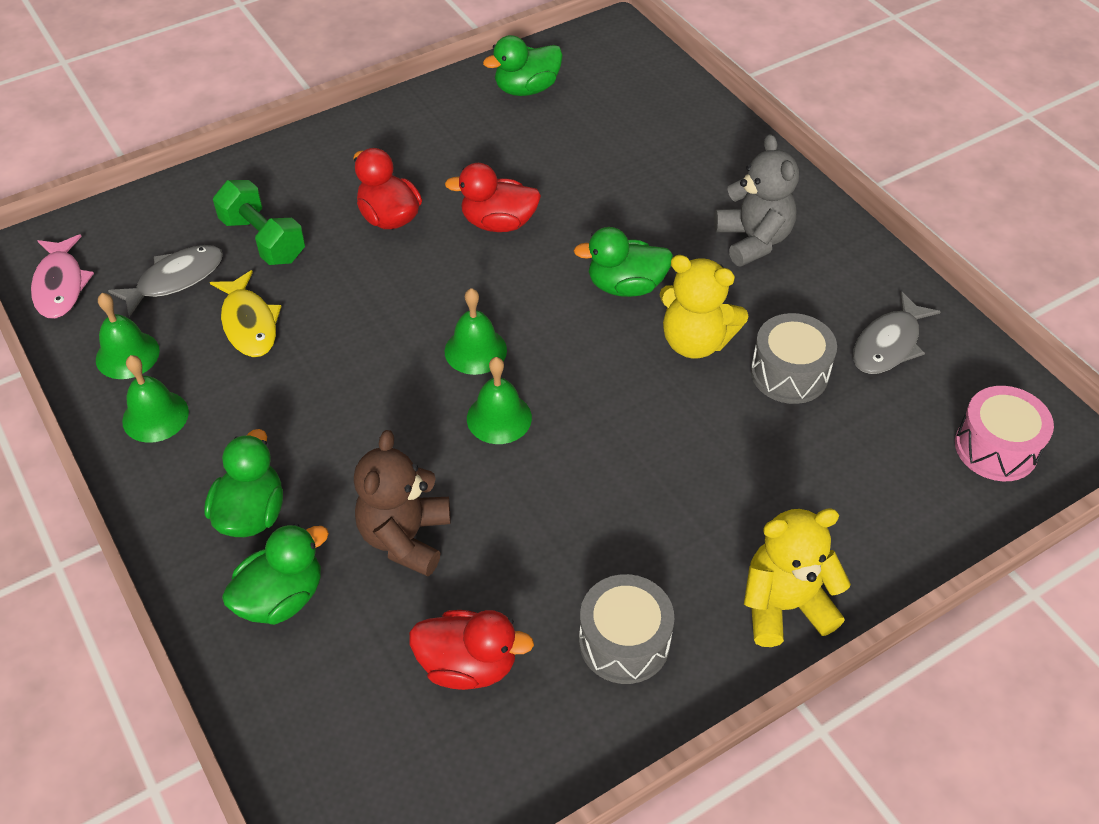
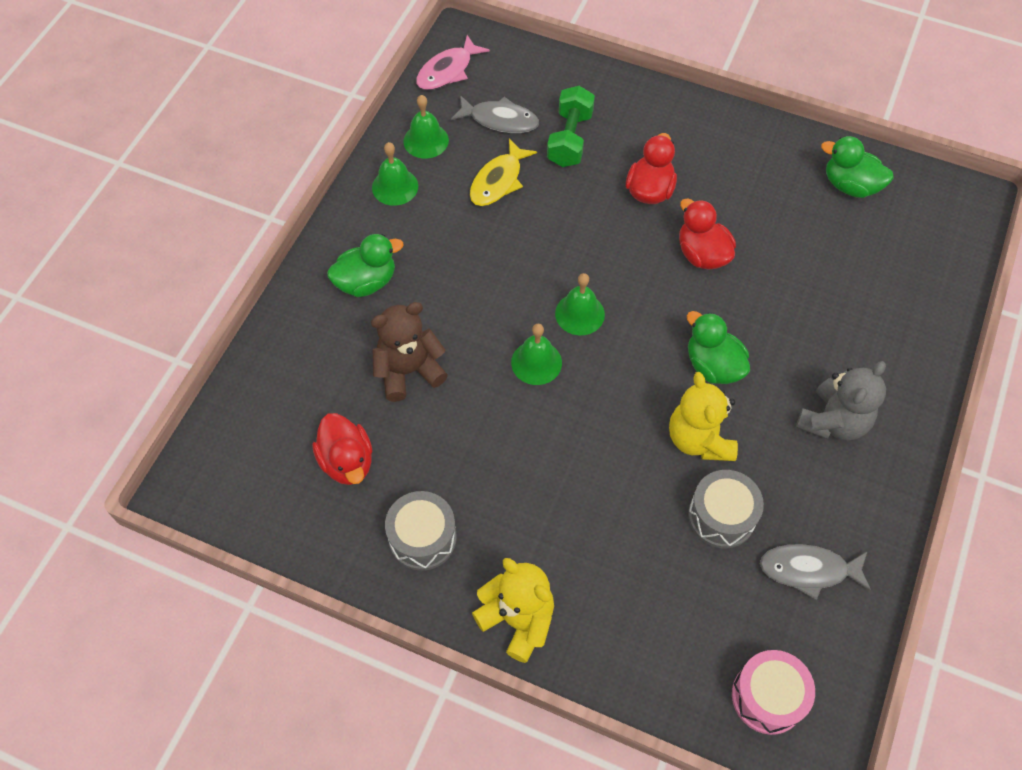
camera: 55 degrees right, 10 degrees up
green duck [222,524,329,625] -> none

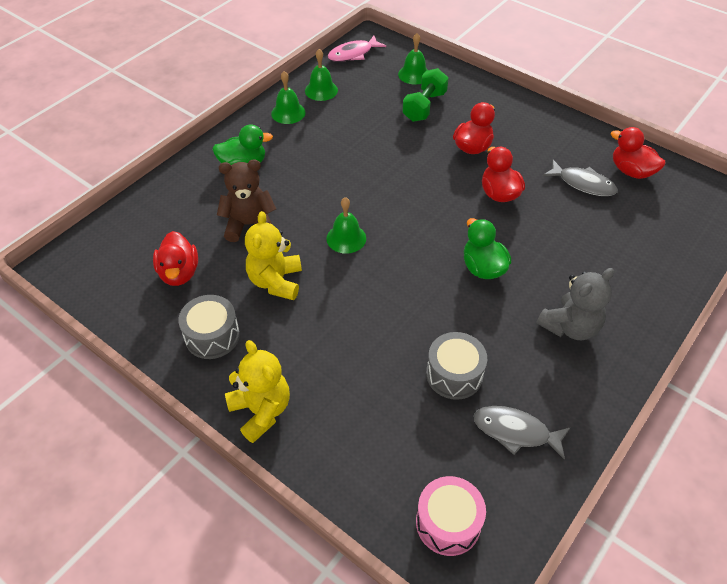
camera: 15 degrees right, 10 degrees down
grey fish [451,95,539,133] -> grey fish moved to [543,160,618,196]
yellow fish [470,138,537,206] -> none
green bell [555,273,605,335] -> green bell moved to [398,33,428,85]
yellow teddy bear [669,372,738,461] -> yellow teddy bear moved to [245,211,302,300]
green duck [821,136,894,198] -> red duck [611,127,665,179]

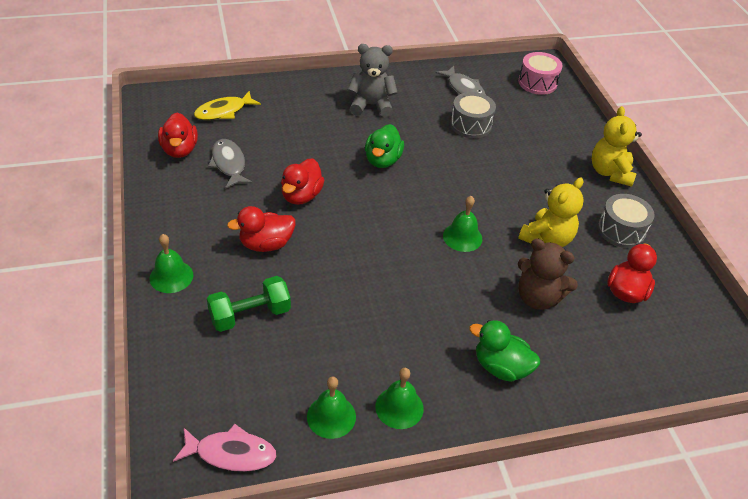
camera: 145 degrees left, 5 degrees down
green bell [398,33,428,85] -> green bell moved to [150,234,193,293]
none -> yellow fish [194,91,261,120]

